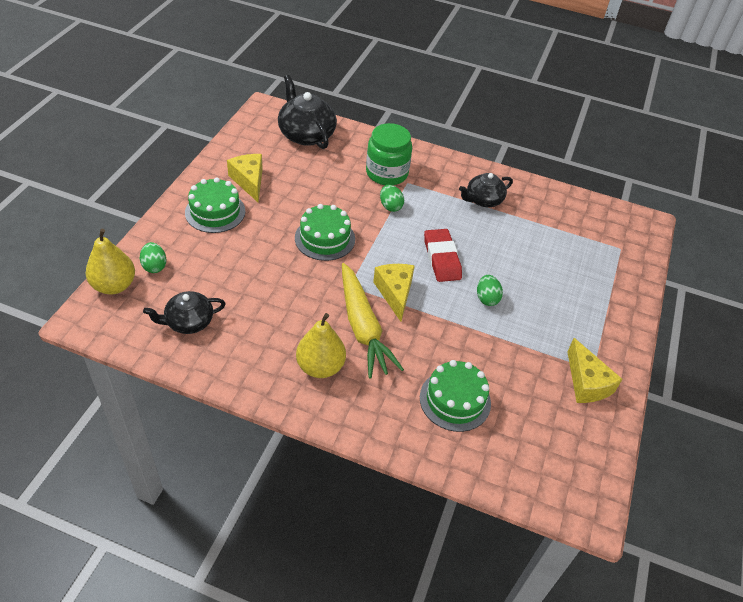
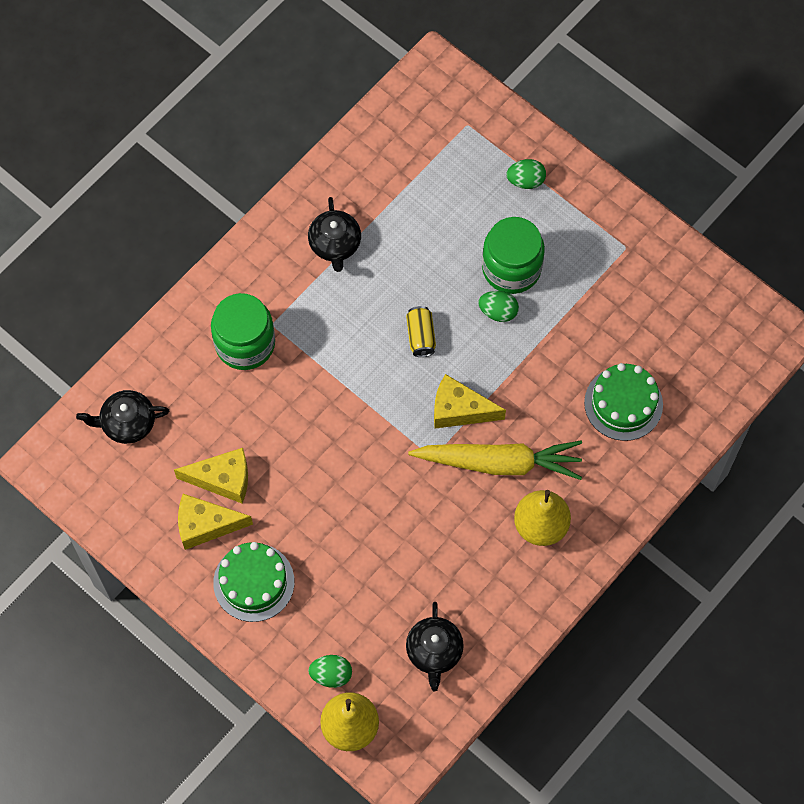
camera: 65 degrees left, 20 degrees up
black teapot [278,75,337,149] -> black teapot [76,390,169,444], size x0.64
green cake [295,204,355,261] -> none
green egg [380,185,404,212] -> green egg moved to [506,159,546,189]
red eraser [424,229,462,282] -> yellow can [406,306,436,357]
yellow cheese [567,338,622,403] -> yellow cheese moved to [174,448,248,503]
none -> green jar [482,217,545,294]

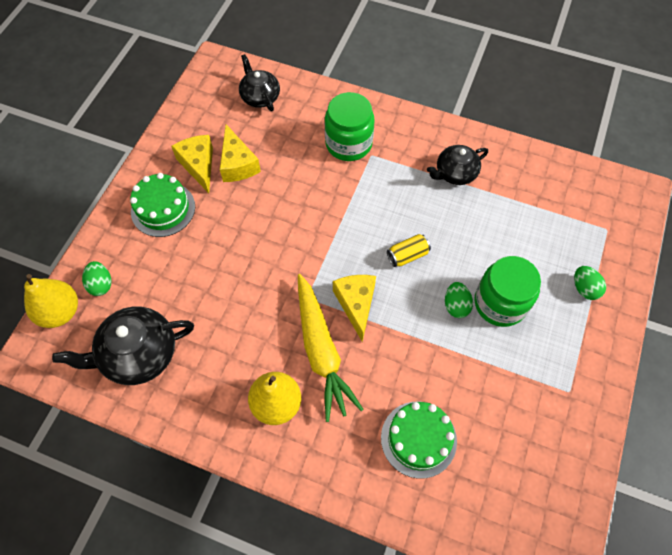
camera: 70 degrees right, 5 degrees down
black teapot [406,602,464,691] -> black teapot [52,307,194,385], size x1.57

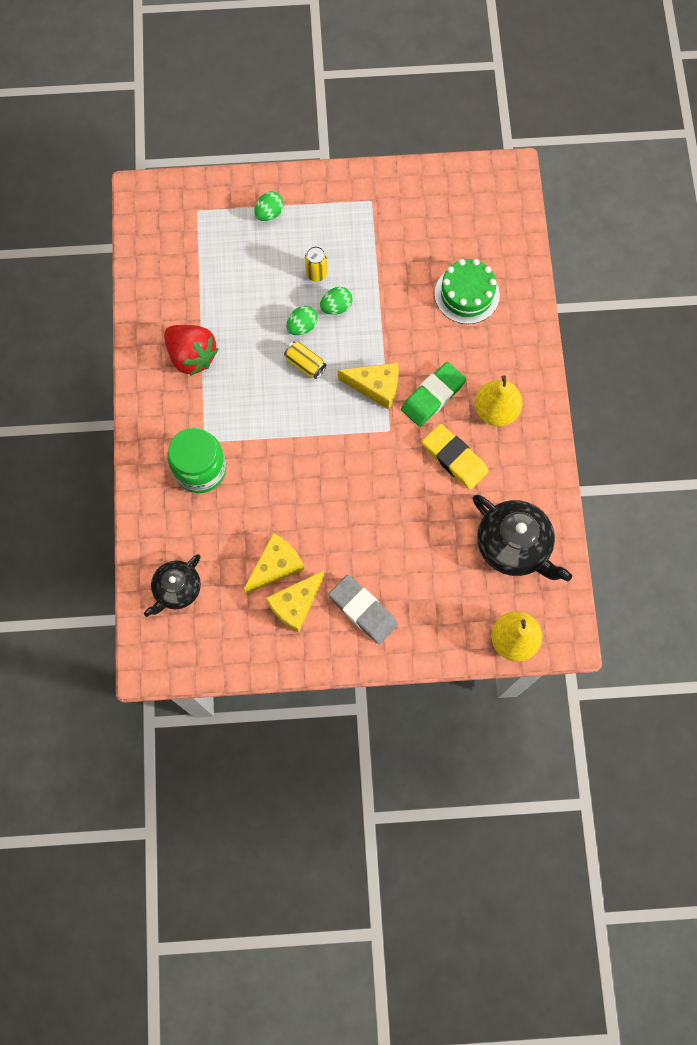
camera: 115 degrees left, 10 degrees up
green egg [82,261,111,296] -> green egg moved to [286,306,318,335]
green cake [130,173,195,237] -> grey eraser [328,575,398,644]
yellow carrot [298,274,364,422] -> green eraser [401,362,466,427]
yellow cheese [333,275,376,342] -> yellow cheese turned 135 degrees counterclockwise [338,363,399,410]
black teapot [427,145,488,185] -> red strawberry [164,325,218,376]
green jar [474,256,541,327] -> yellow can [305,246,327,282]
none -> yellow eraser [422,424,489,490]

